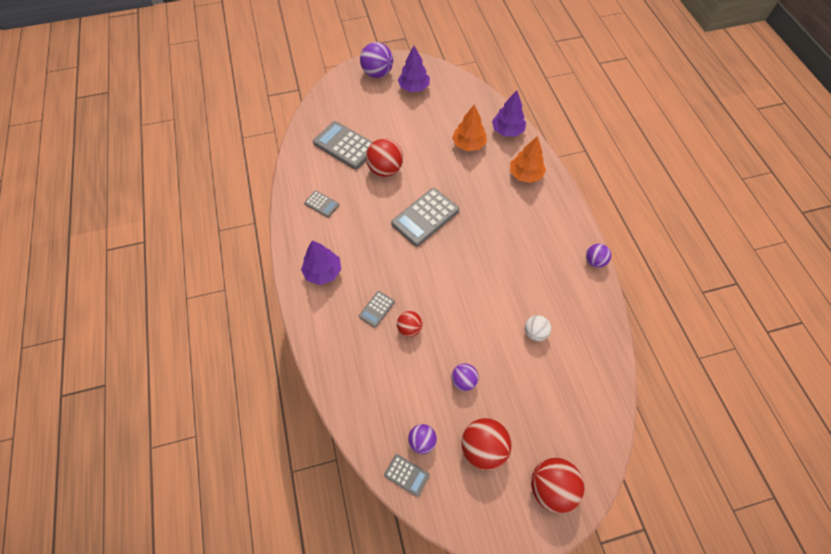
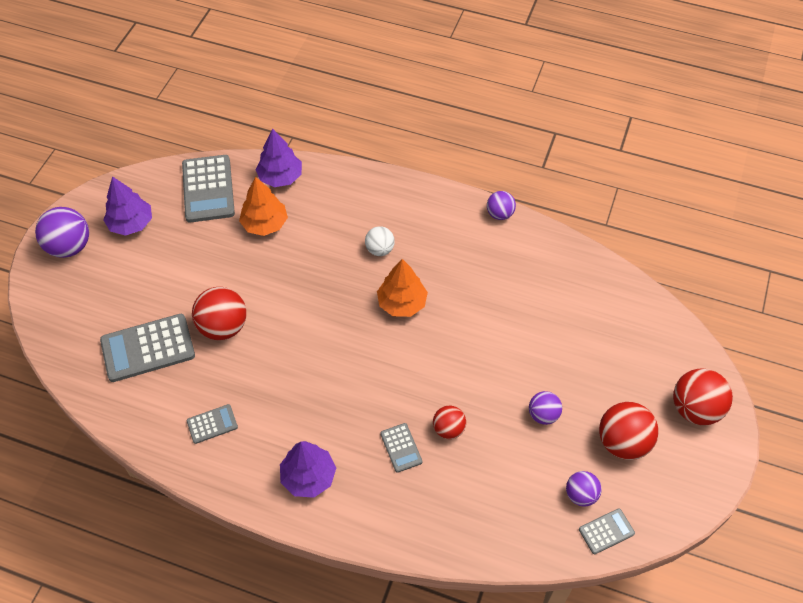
camera: 55 degrees left, 5 degrees down
grey calculator [391,188,459,247] -> grey calculator moved to [182,155,235,223]
orange tree [510,136,546,183] -> orange tree moved to [377,259,428,317]
white ball [525,315,551,341] -> white ball moved to [365,227,395,256]

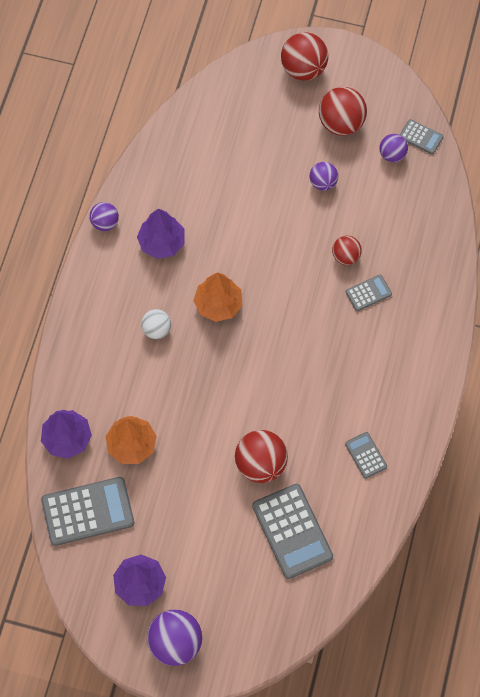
camera: 95 degrees left, 10 degrees up
purple tree [280,441,336,498] -> purple tree moved to [137,208,185,259]
grey calculator [579,508,635,554] -> grey calculator turned 150 degrees clockwise [400,119,444,154]

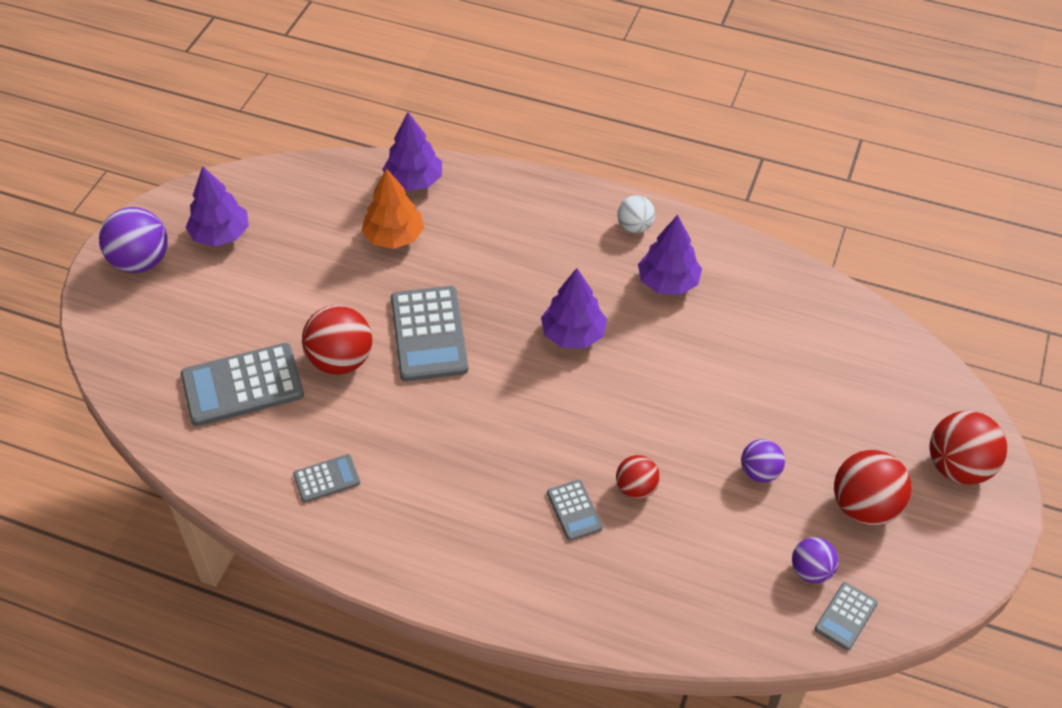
camera: 95 degrees right, 15 degrees down
grey calculator [41,477,135,546] -> grey calculator moved to [391,286,468,381]
purple ball [89,202,119,231] -> none
white ball [141,309,171,339] -> white ball moved to [617,195,655,233]
orange tree [193,273,242,322] -> purple tree [541,268,607,348]

